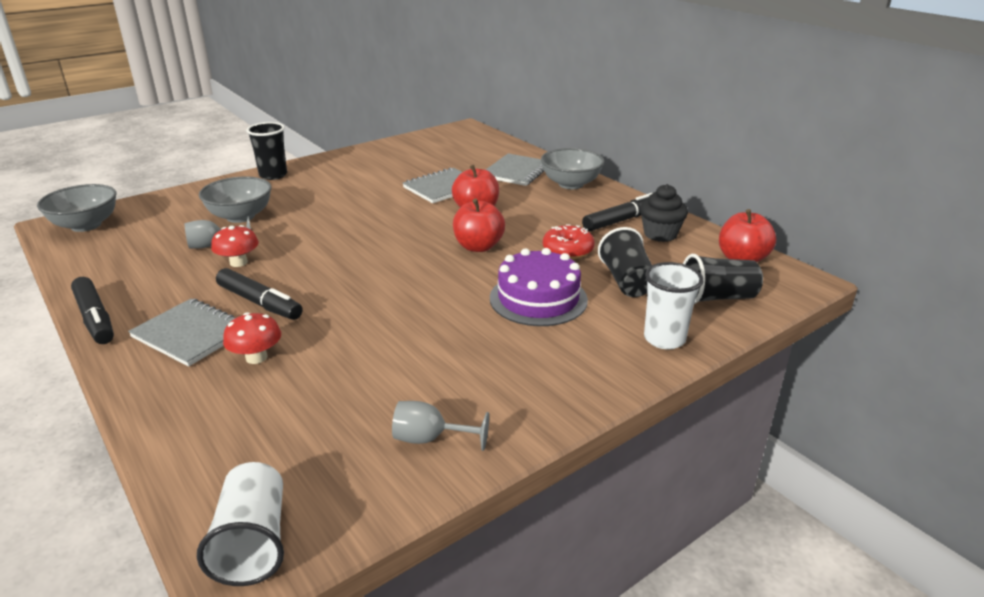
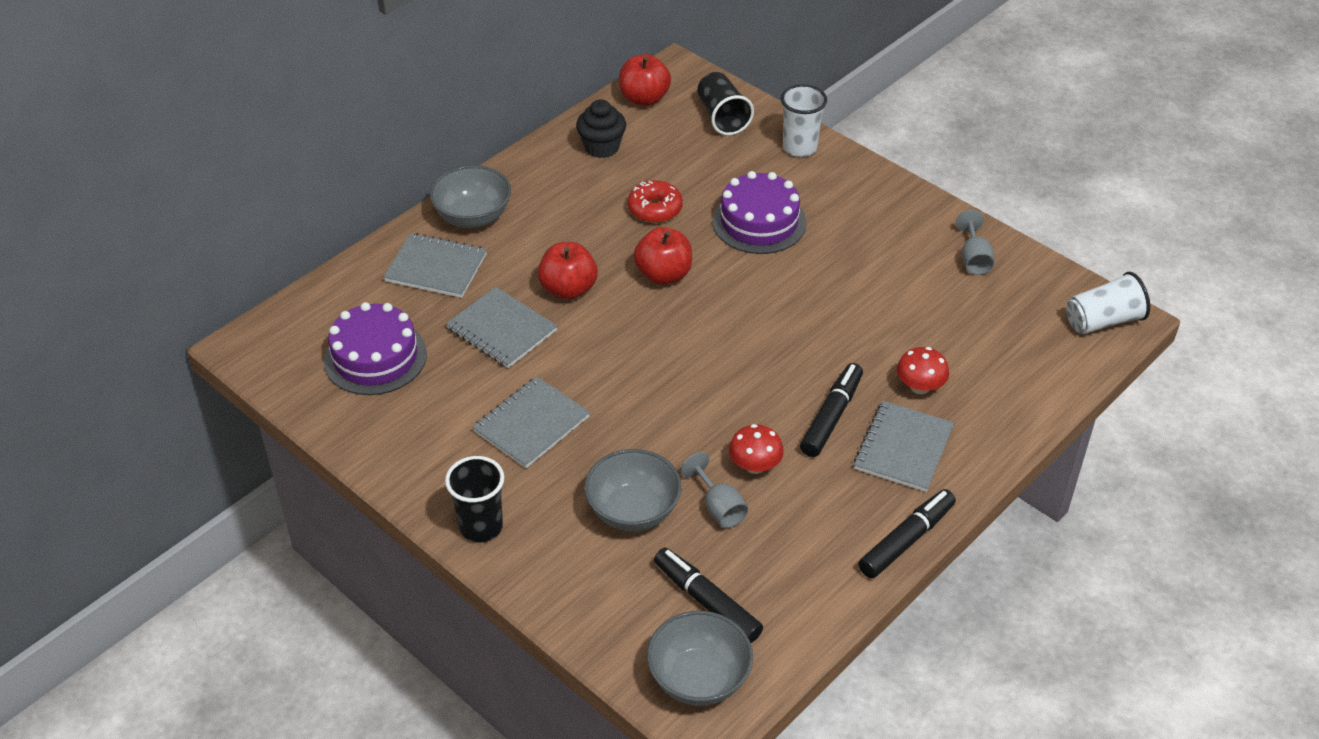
camera: 100 degrees left, 15 degrees up
black marker [582,193,652,232] -> black marker moved to [654,548,763,643]
black cup [598,227,652,297] -> none
none -> purple cake [324,302,427,395]
none -> grey notebook [473,376,590,468]

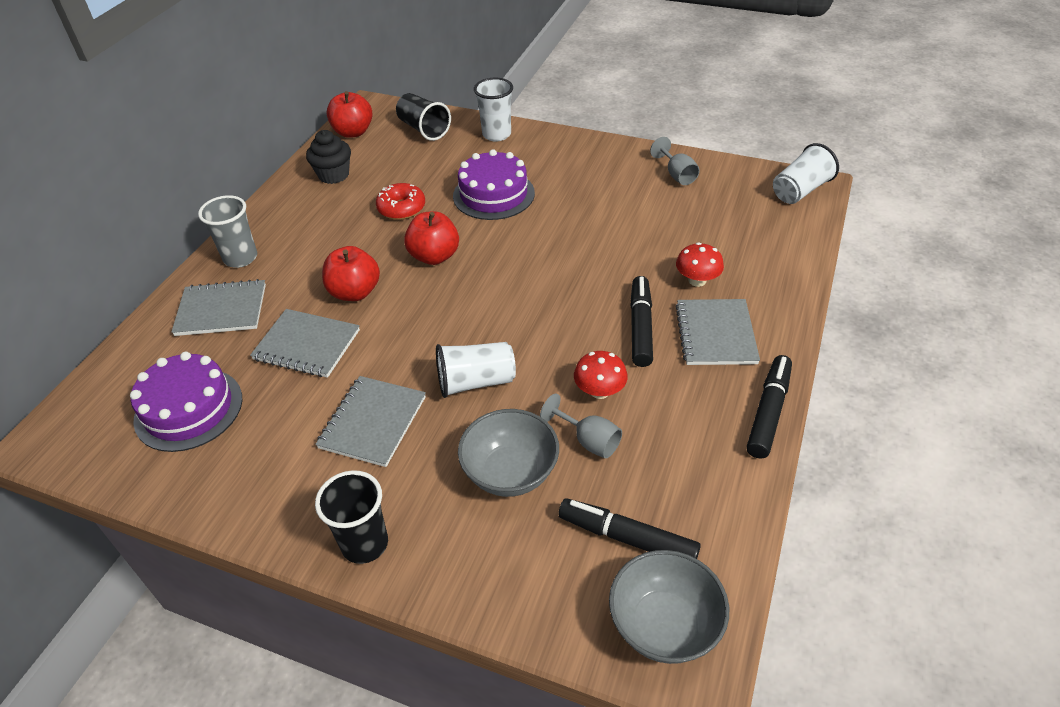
camera: 20 degrees left, 0 degrees up
grey bowl [430,165,511,228] -> grey cup [198,195,257,268]
none -> white cup [436,342,516,398]

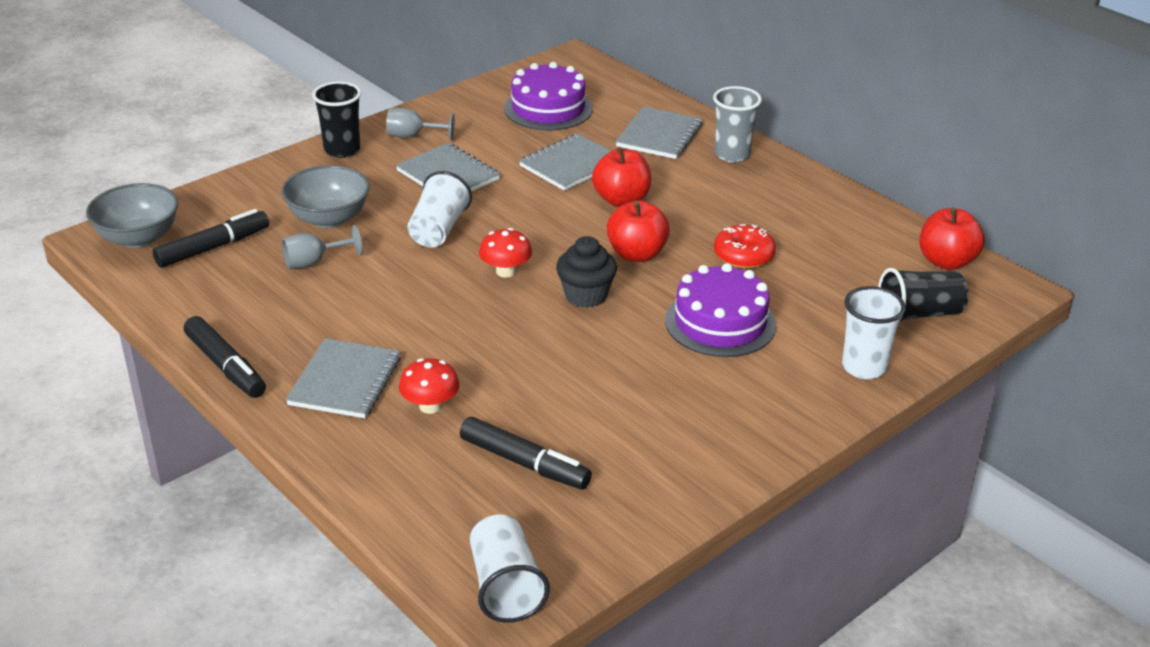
camera: 115 degrees right, 10 degrees down
black cupcake [306,130,351,184] -> black cupcake moved to [556,236,617,308]
red mushroom [574,351,628,399] -> red mushroom moved to [479,228,532,278]
black marker [630,276,653,367] -> black marker moved to [460,417,592,489]
grey goblet [650,137,700,185] -> grey goblet moved to [386,108,455,140]
grey notebook [675,299,760,365] -> grey notebook turned 75 degrees clockwise [286,338,401,418]

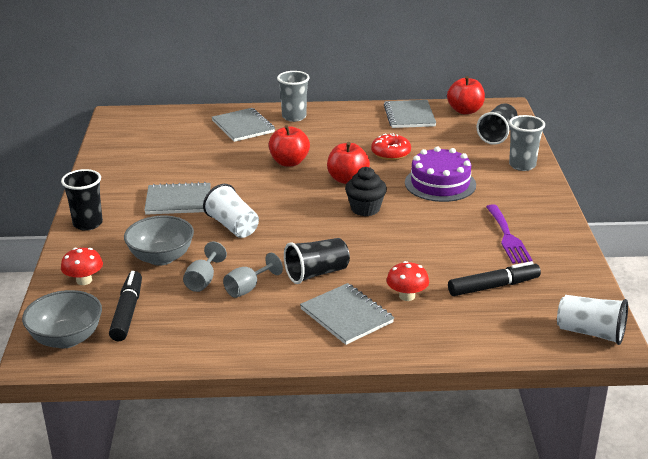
camera: 50 degrees left, 5 degrees down
black marker [184,316,266,398] -> none
grey goblet [386,108,455,140] -> grey goblet moved to [223,253,283,298]
red mushroom [479,228,532,278] -> red mushroom moved to [61,248,103,285]
purple cake [504,62,593,130] -> none
grey notebook [519,133,611,191] -> grey notebook moved to [384,100,436,128]
white cup [842,286,906,379] -> grey cup [509,115,545,171]
none -> black cup [284,238,350,284]
none -> purple fork [486,204,533,264]

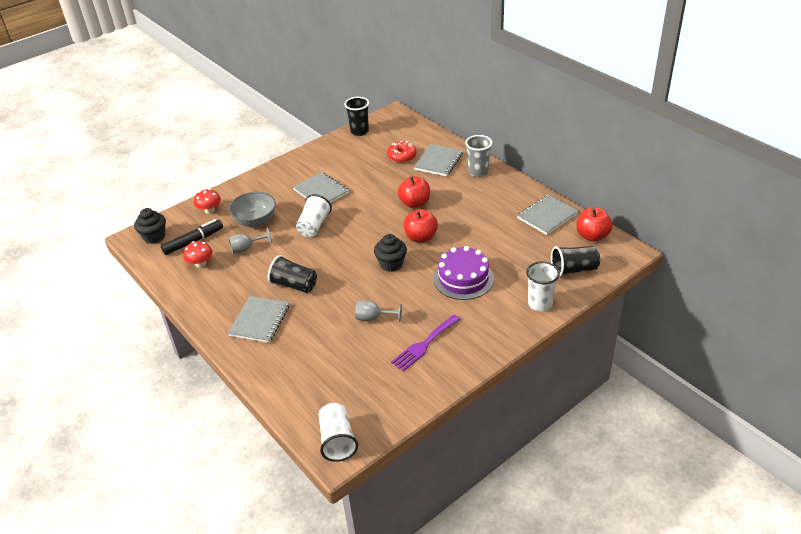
camera: 55 degrees right, 10 degrees up
grey bowl [22,290,102,348] -> black cupcake [134,208,166,244]
black cup [61,169,103,231] -> black cup moved to [345,97,369,136]
grey goblet [223,253,283,298] -> grey goblet moved to [355,301,402,322]
red donut [371,133,411,160] -> red donut moved to [387,141,417,163]
red mushroom [387,261,429,301] -> red mushroom moved to [183,241,213,268]
black marker [448,261,541,296] -> none
grey cup [509,115,545,171] -> white cup [526,261,560,311]

